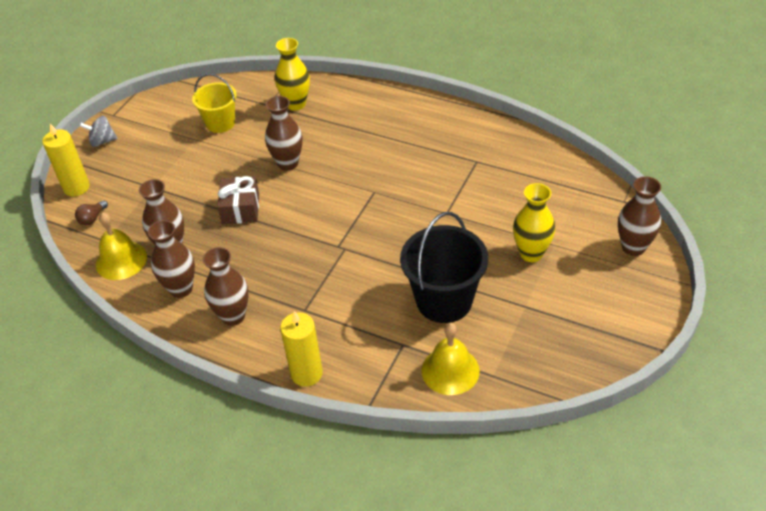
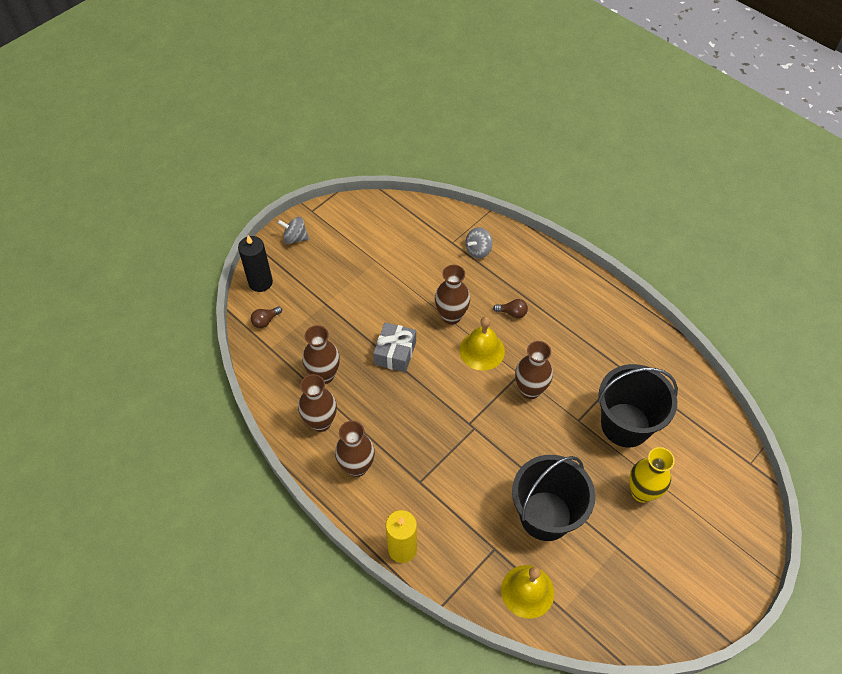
camera: 15 degrees right, 10 degrees up
yellow candle [42,124,90,196] -> black candle [238,235,273,292]
yellow bell [96,212,147,280] -> yellow bell moved to [459,317,505,371]
yellow bucket [192,74,237,133] -> none
brown gift [217,176,259,224] -> grey gift [373,322,416,372]
yellow vase [275,38,310,110] -> grey spinning top [465,227,493,259]
brown vase [618,177,661,256] -> brown vase moved to [515,341,553,399]
none -> brown light bulb [493,299,528,318]
none -> black bucket [598,364,678,447]

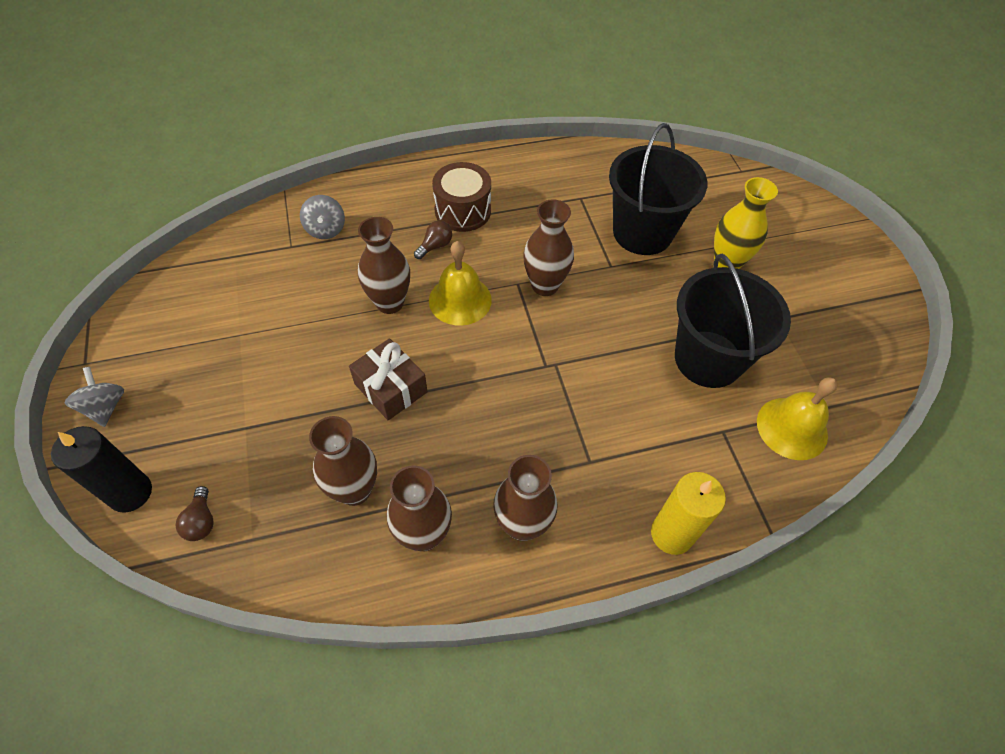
camera: 60 degrees left, 0 degrees up
grey spinning top [278,217,309,244] -> grey spinning top turned 120 degrees clockwise [65,367,124,427]
grey gift [373,322,416,372] -> brown gift [349,338,427,420]
none -> brown drum [432,162,491,232]

